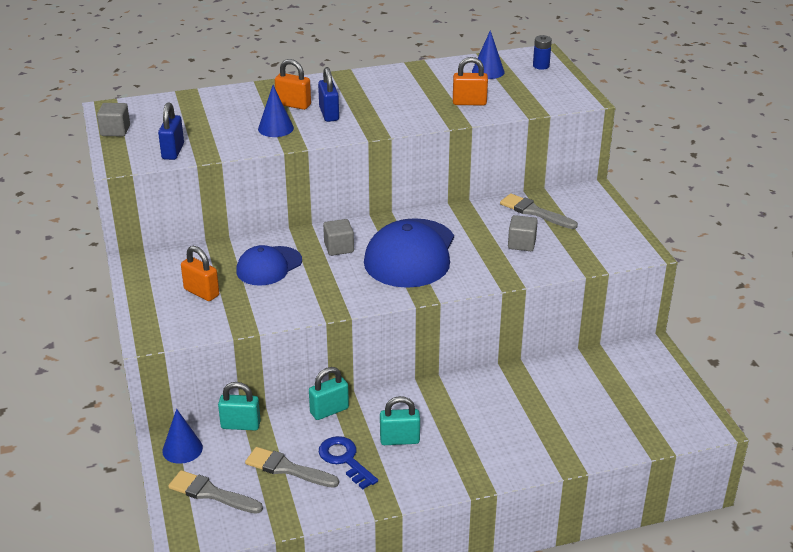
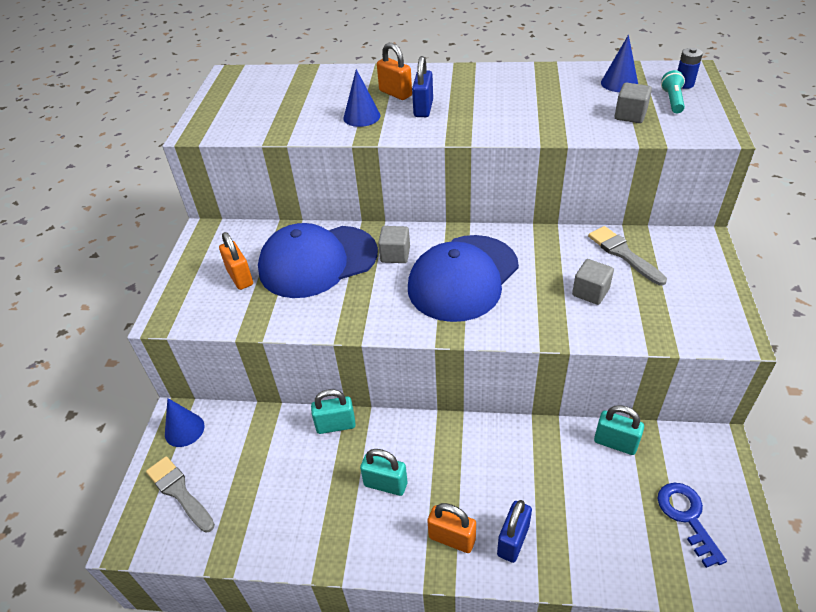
camera: 25 degrees right, 10 degrees up
grey cube [97,103,130,136] -> grey cube moved to [615,83,652,123]
blue padlock [158,102,184,160] -> blue padlock moved to [497,500,532,563]
turquoise padlock [218,382,261,430] -> turquoise padlock moved to [594,405,644,455]
blue cap [236,245,302,286] -> blue cap [258,223,378,298], size x1.68
grey brush [245,447,339,488] -> none
blue key [319,436,378,489] -> blue key moved to [657,483,727,568]
orange padlock [453,57,488,106] -> orange padlock moved to [428,503,476,553]
none -> turquoise flashlight [661,70,685,113]

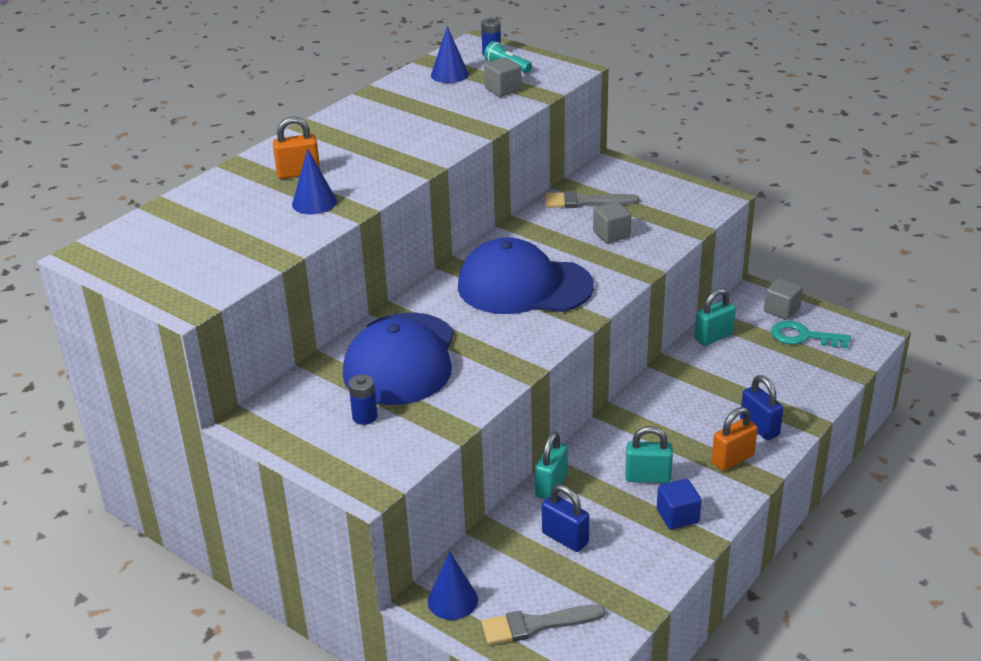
camera: 60 degrees left, 10 degrees down
orange padlock [219,232,253,290] -> blue battery [348,374,377,425]
turquoise padlock [360,449,407,496] -> turquoise padlock turned 45 degrees clockwise [625,426,673,483]
grey cube [378,226,410,263] -> grey cube moved to [764,278,803,320]
blue cap [408,235,519,322] -> blue cap turned 120 degrees clockwise [458,237,594,314]
blue padlock [412,56,433,117] -> blue padlock moved to [542,484,589,552]
blue key [657,483,727,568] -> turquoise key [771,321,851,348]
none -> blue cube [657,479,702,530]

